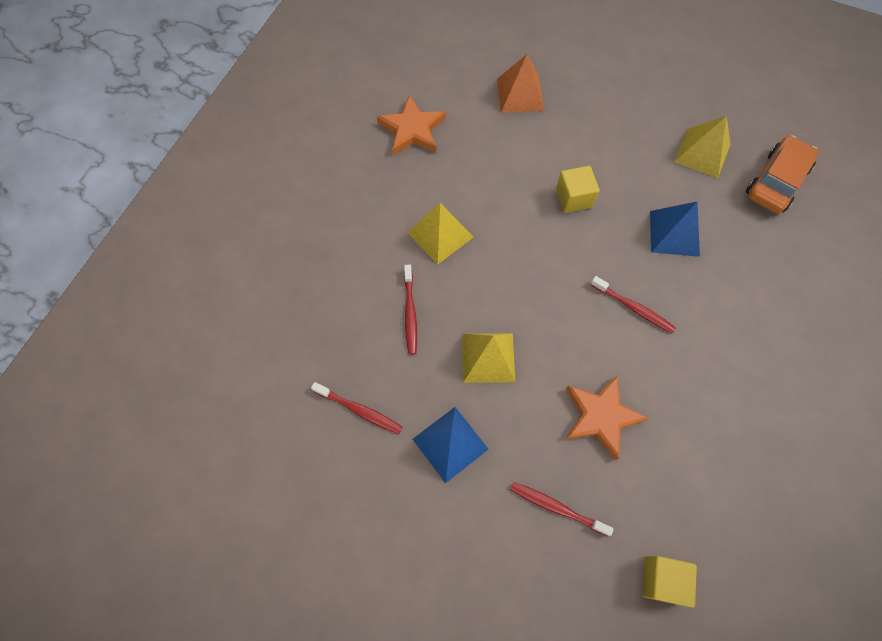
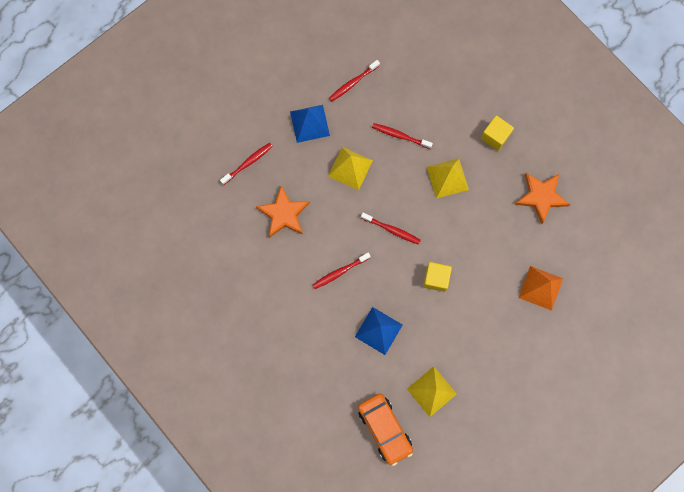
camera: 115 degrees right, 10 degrees up
yellow cube [642,556,697,608] -> yellow cube moved to [481,116,514,151]
none -> red toothbrush [361,213,421,245]

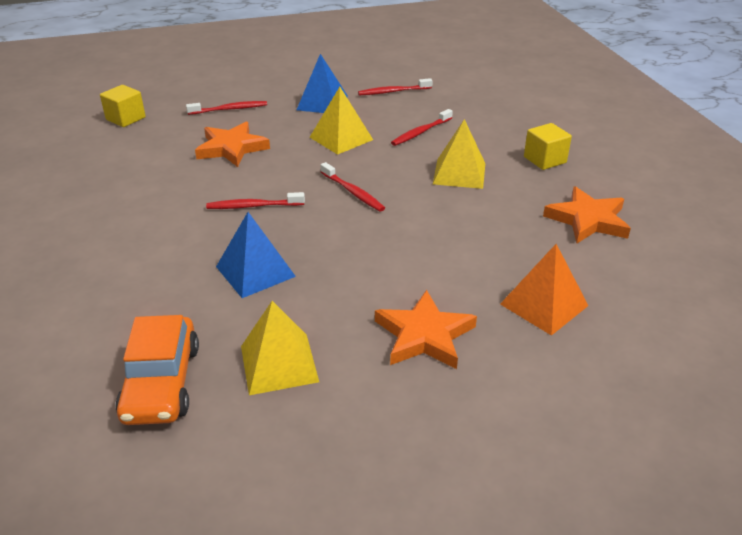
camera: 25 degrees right, 40 degrees down
red toothbrush [372,123,433,149] -> red toothbrush turned 90 degrees counterclockwise [391,109,453,146]
yellow cube [423,262,452,292] -> yellow cube moved to [100,85,146,127]
none -> orange star [375,290,477,369]

